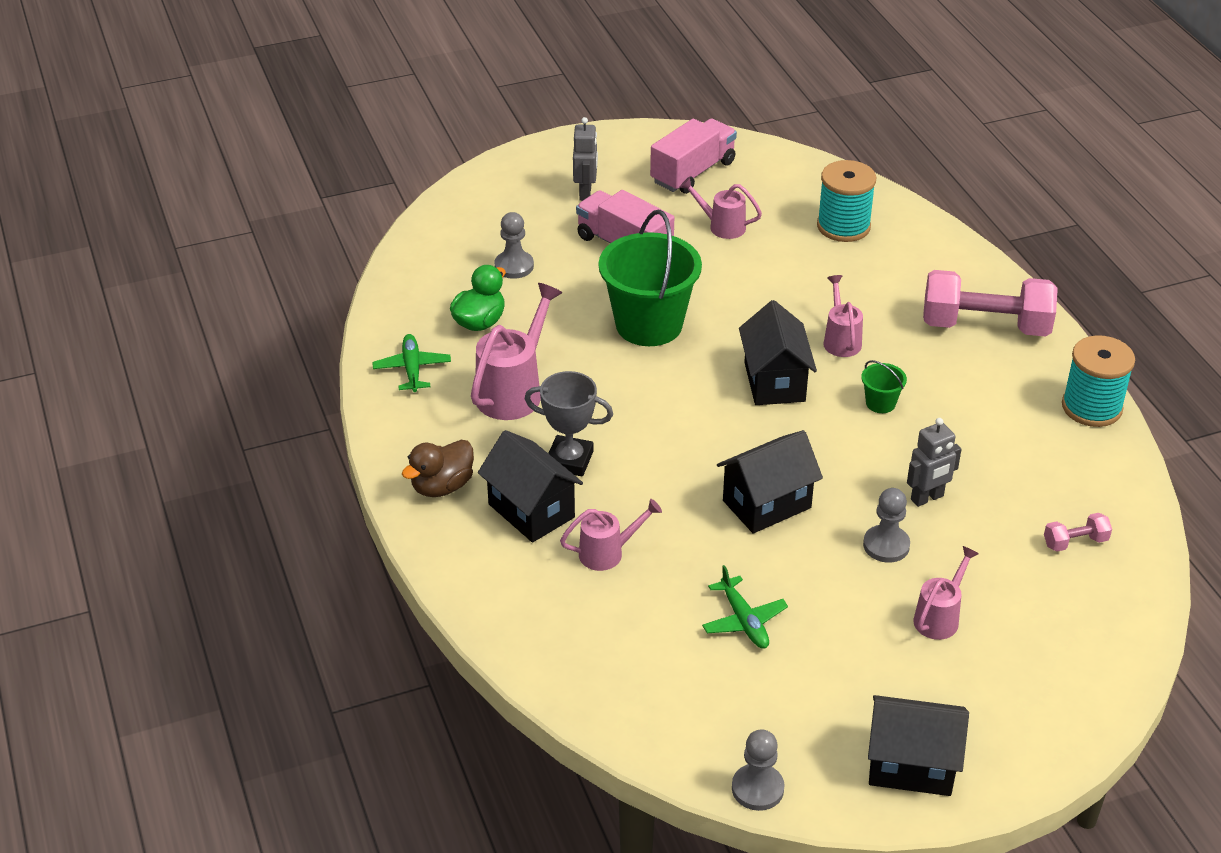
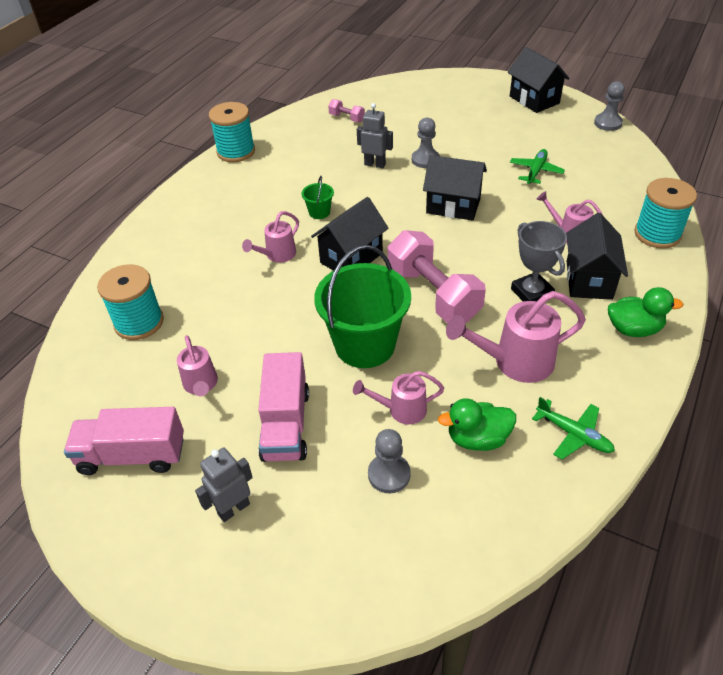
camera: 130 degrees left, 5 degrees up
green plane [372,334,451,392] -> green plane turned 90 degrees counterclockwise [532,397,615,459]
brown duck [402,440,474,497] -> green duck [608,287,683,337]
pink watering can [913,546,979,640] -> pink watering can moved to [353,371,444,424]
pink dumbbell [923,270,1058,337] -> pink dumbbell moved to [388,230,486,323]
none -> turquoise spool [634,178,697,248]

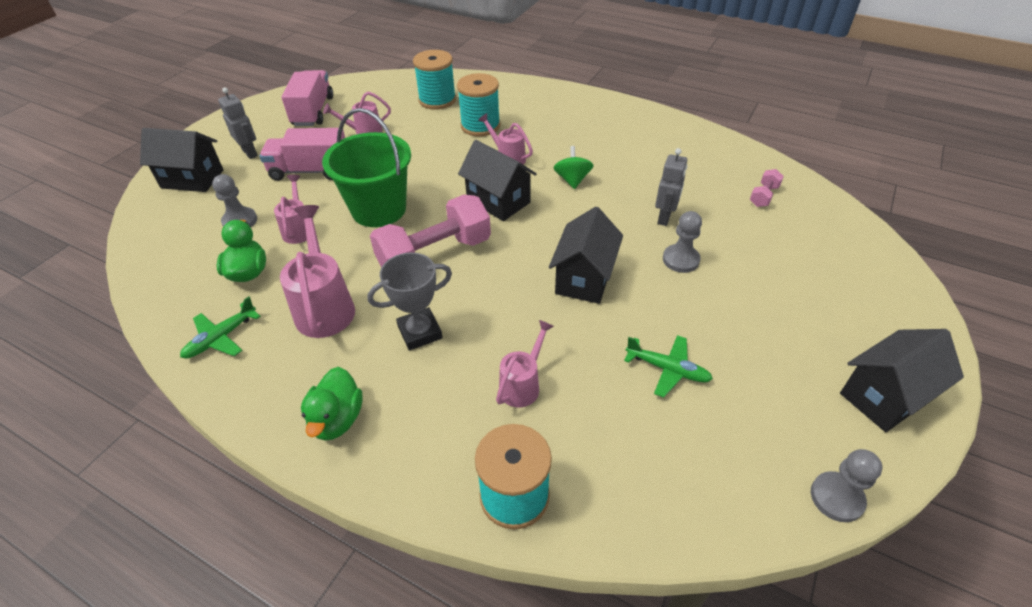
camera: 90 degrees right, 0 degrees up
turquoise spool [209,102,255,162] -> turquoise spool moved to [457,73,500,137]
green bucket [301,176,334,219] -> green spinning top [554,146,593,189]
black house [566,213,628,300] -> black house moved to [140,128,223,192]

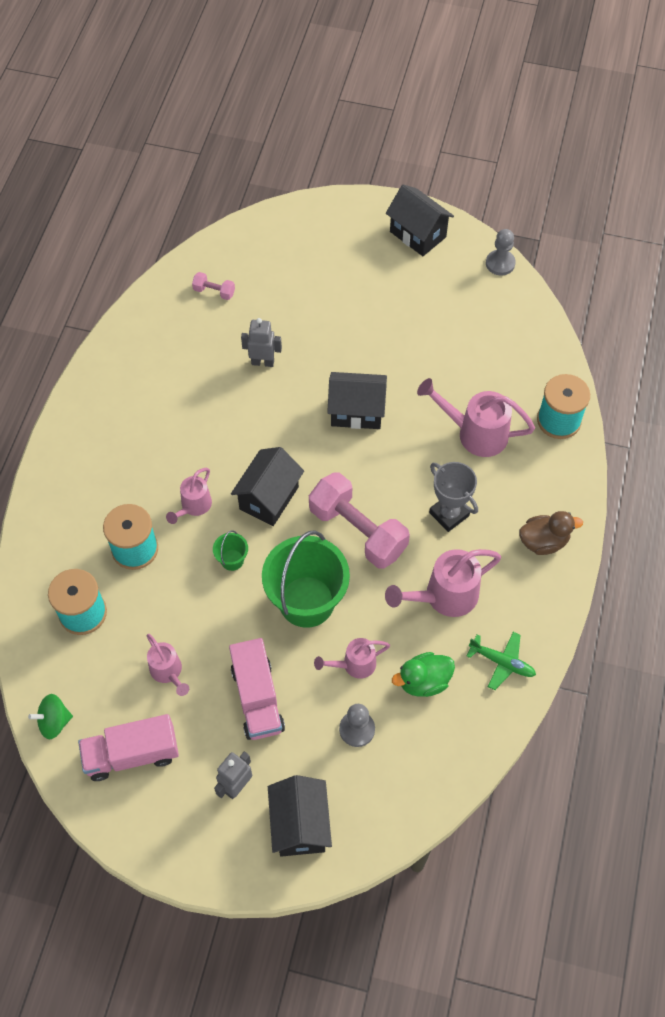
camera: 105 degrees left, 15 degrees up
green duck [301,367,363,441] -> brown duck [519,511,583,555]
pink watering can [496,320,554,407] -> pink watering can [417,378,535,457], size x1.66
green spinning top [554,146,593,189] -> green spinning top moved to [28,694,73,739]
green plane [624,335,713,398] -> none
grey pawn [663,211,702,273] -> none
none -> green bucket [213,530,248,571]

